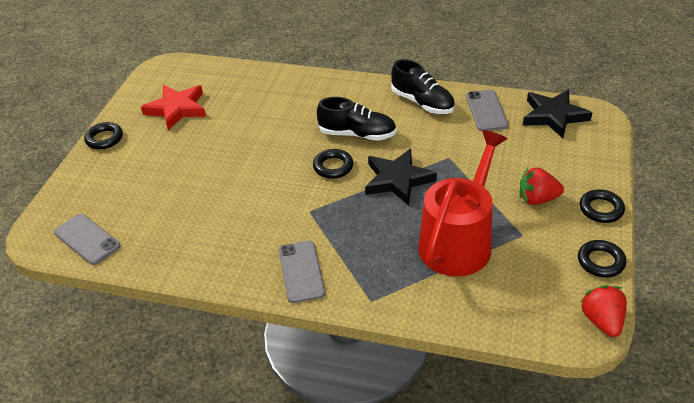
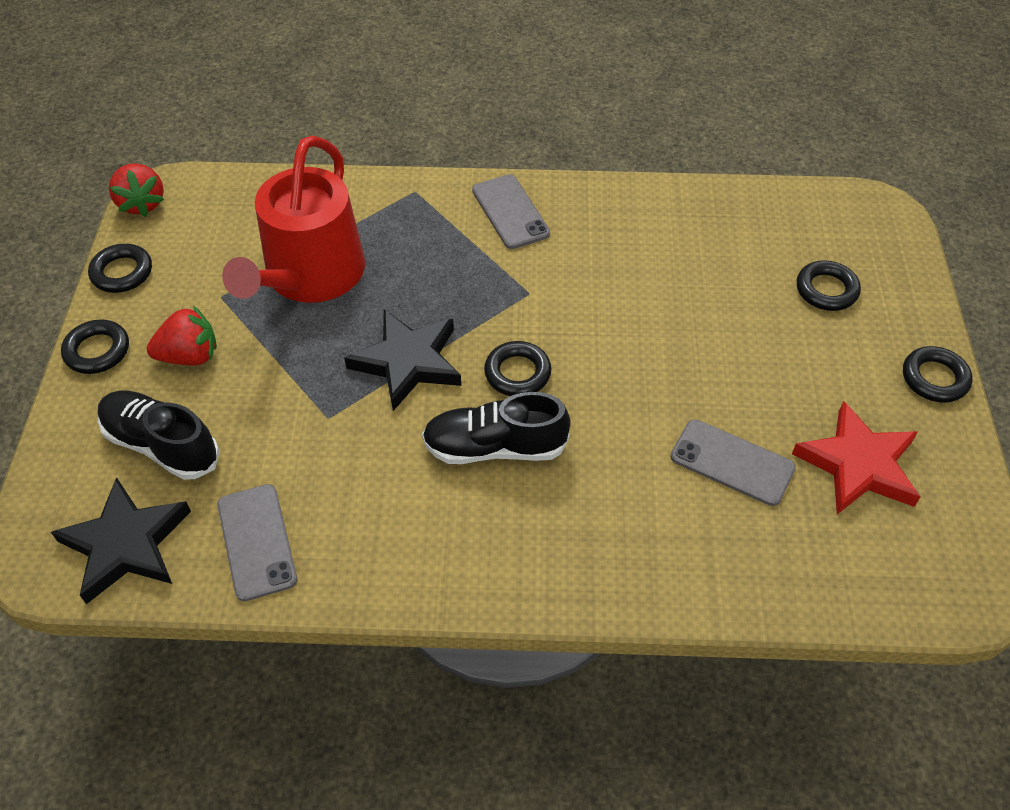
camera: 165 degrees right, 10 degrees up
grey phone [54,214,121,265] -> grey phone moved to [671,419,796,506]
black shoe [391,59,455,114] -> black shoe moved to [98,391,220,480]
none -> black ring [797,261,861,311]

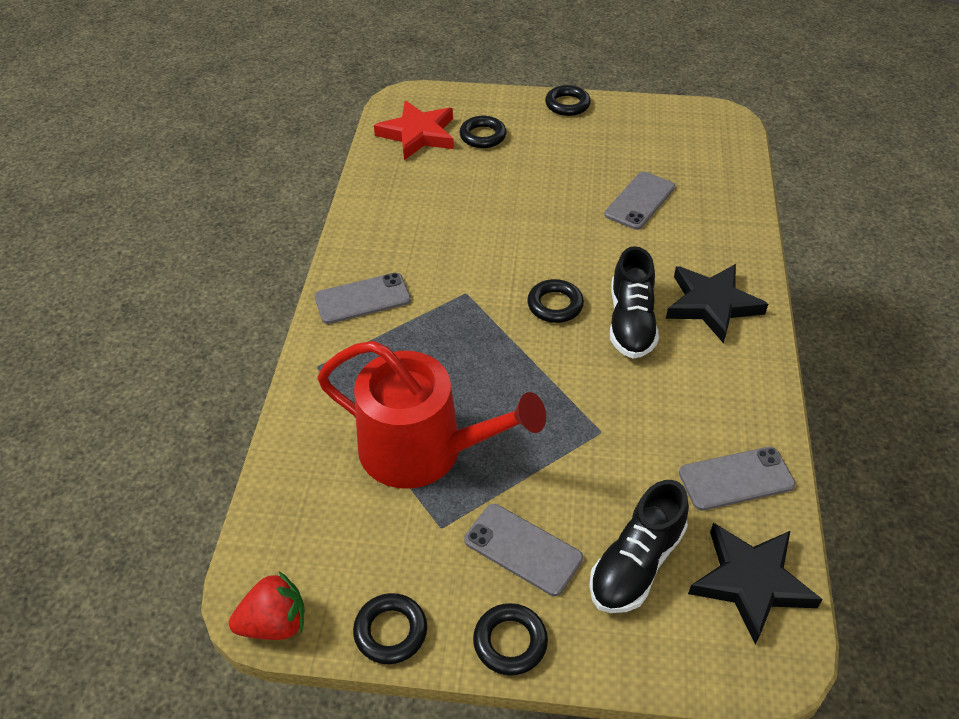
camera: 85 degrees left, 5 degrees down
red strawberry [147,306,217,366] -> grey phone [464,504,583,596]
black star [344,309,461,411] -> black star moved to [666,264,768,344]
red star [792,401,920,514] -> red star moved to [374,101,454,160]

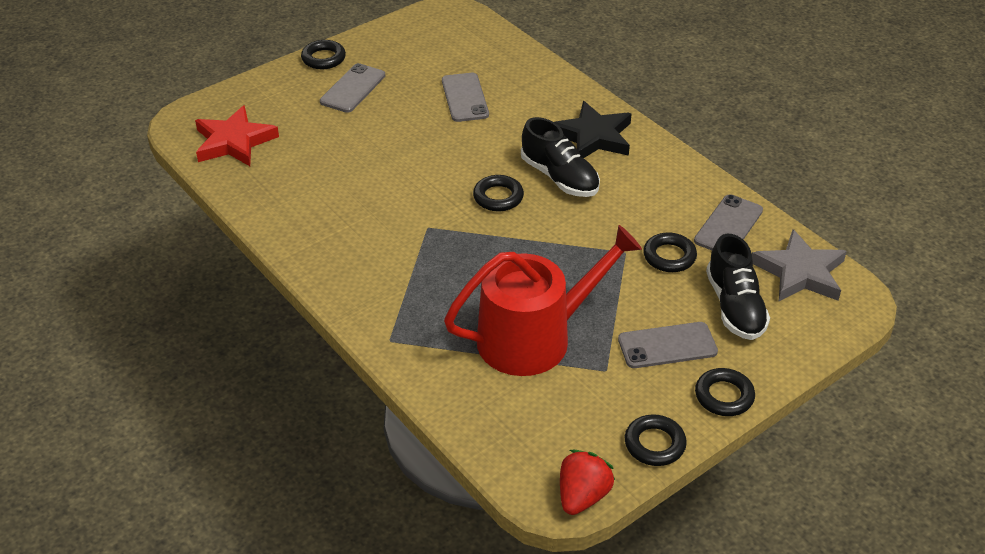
camera: 45 degrees left, 5 degrees down
grey phone [315,273,411,324] -> grey phone moved to [320,63,385,113]
black ring [459,116,506,148] -> black ring moved to [643,233,697,272]
black star [688,523,823,645] -> grey star [752,229,847,301]

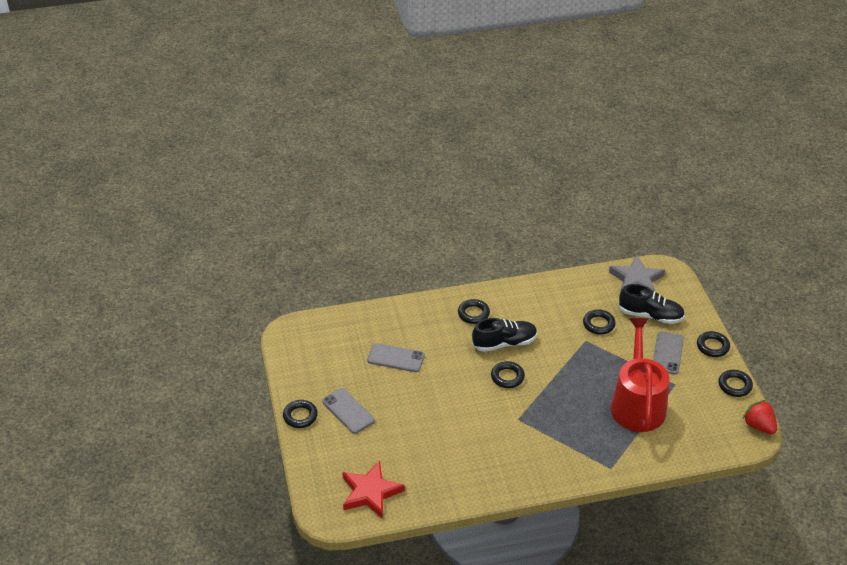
camera: 65 degrees left, 0 degrees up
black star [554,101,632,158] -> black ring [458,299,490,324]
grey phone [694,194,763,250] -> none

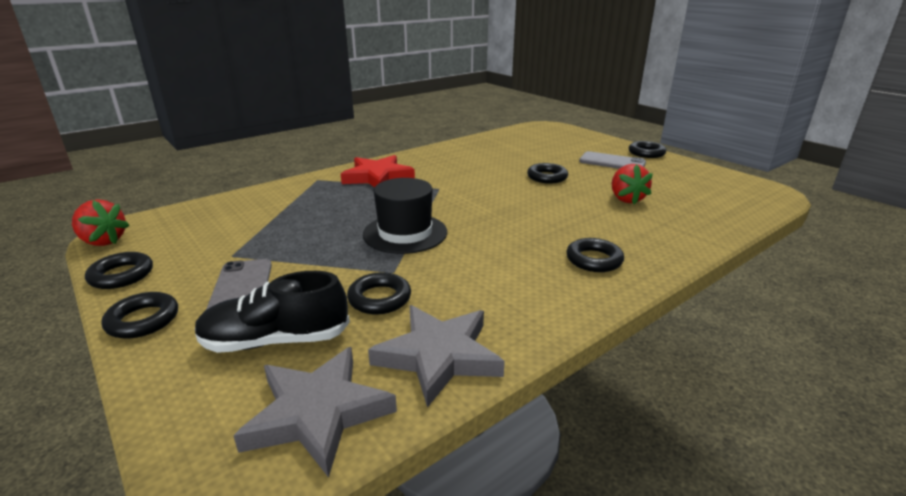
camera: 155 degrees right, 15 degrees down
red star [342,461,405,519] -> red star moved to [341,155,415,188]
grey phone [367,343,425,372] -> red strawberry [612,164,653,204]
black shoe [472,318,537,352] -> none
black ring [491,361,525,388] -> black ring moved to [527,163,568,184]
red watering can [611,318,670,432] -> none
none -> black hat [363,178,447,254]
none -> grey star [368,305,505,408]

